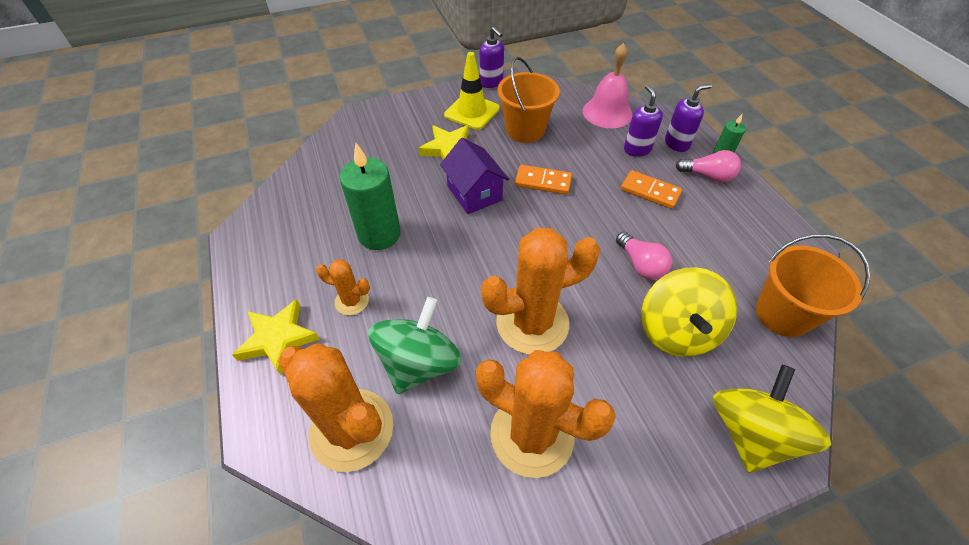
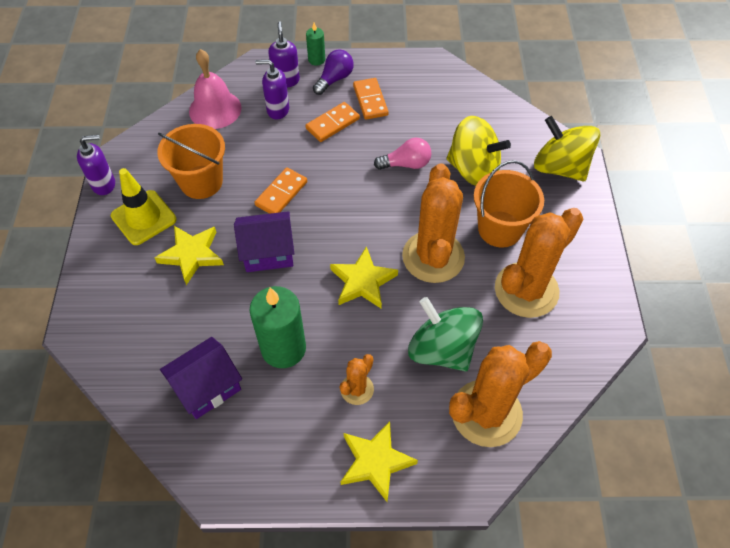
camera: 70 degrees left, 5 degrees up
pink light bulb [676,150,741,182] -> purple light bulb [313,49,354,95]
orange bucket [756,234,870,337] -> orange bucket moved to [474,160,544,247]
none -> purple house [160,337,242,419]
none -> yellow star [330,246,398,308]
none -> orange domino [353,78,389,120]

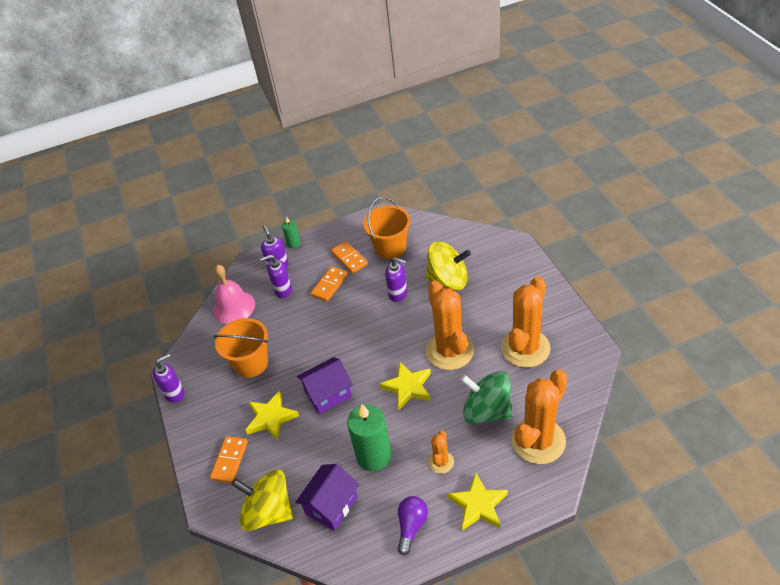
camera: 15 degrees left, 10 degrees down
yellow traffic cone [111,168,177,245] -> none
orange domino [254,167,307,214] -> orange domino moved to [210,436,248,483]
purple light bulb [313,49,354,95] -> purple light bulb moved to [398,496,428,556]
pink light bulb [374,138,432,170] -> purple soap dispenser [385,258,407,302]
orange bucket [474,160,544,247] -> orange bucket moved to [363,197,411,259]
yellow spinning top [534,116,600,181] -> yellow spinning top moved to [231,469,293,531]

